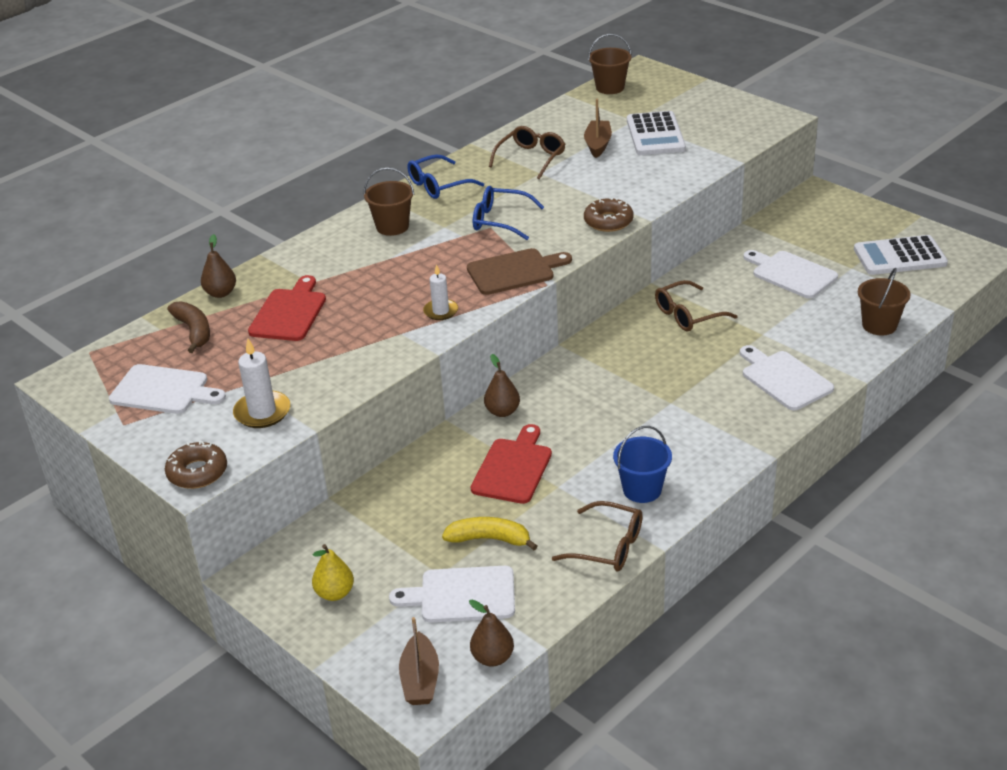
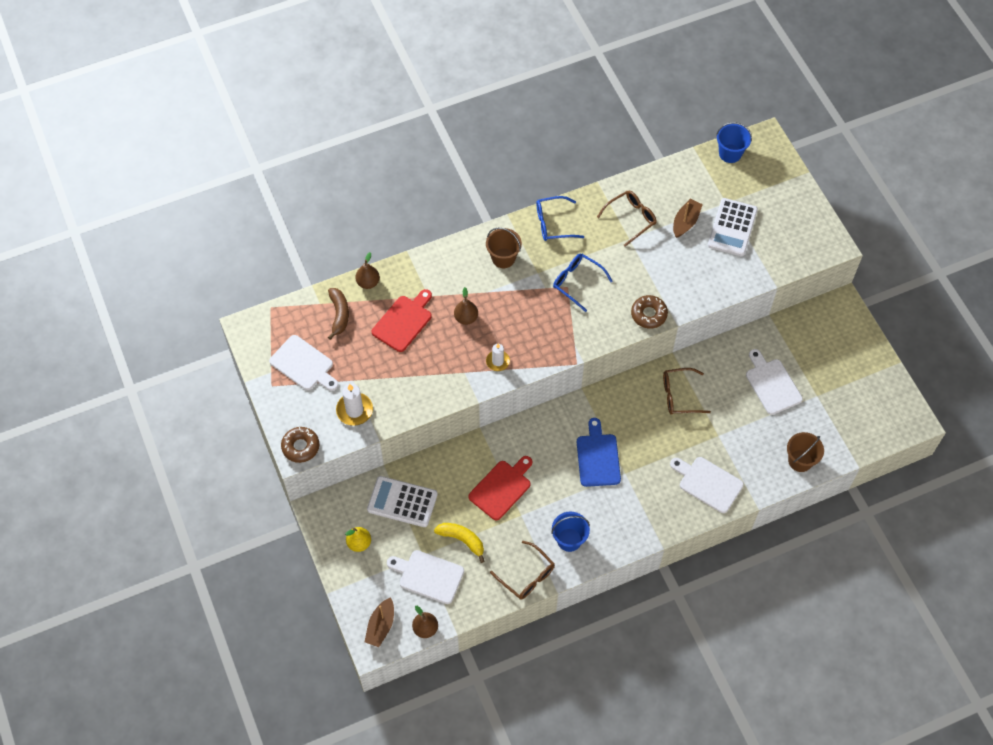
camera: 20 degrees right, 25 degrees up
brown cutting board [467,248,572,295] -> none
brown pear [484,354,520,417] -> brown pear moved to [454,287,478,325]
brown bucket [588,34,632,94] -> blue bucket [716,122,752,163]
white cutting board [740,345,834,410] -> white cutting board turned 45 degrees counterclockwise [670,457,744,513]
white calculator [854,235,948,275] -> white calculator moved to [367,476,438,527]
none -> blue cutting board [577,418,621,487]

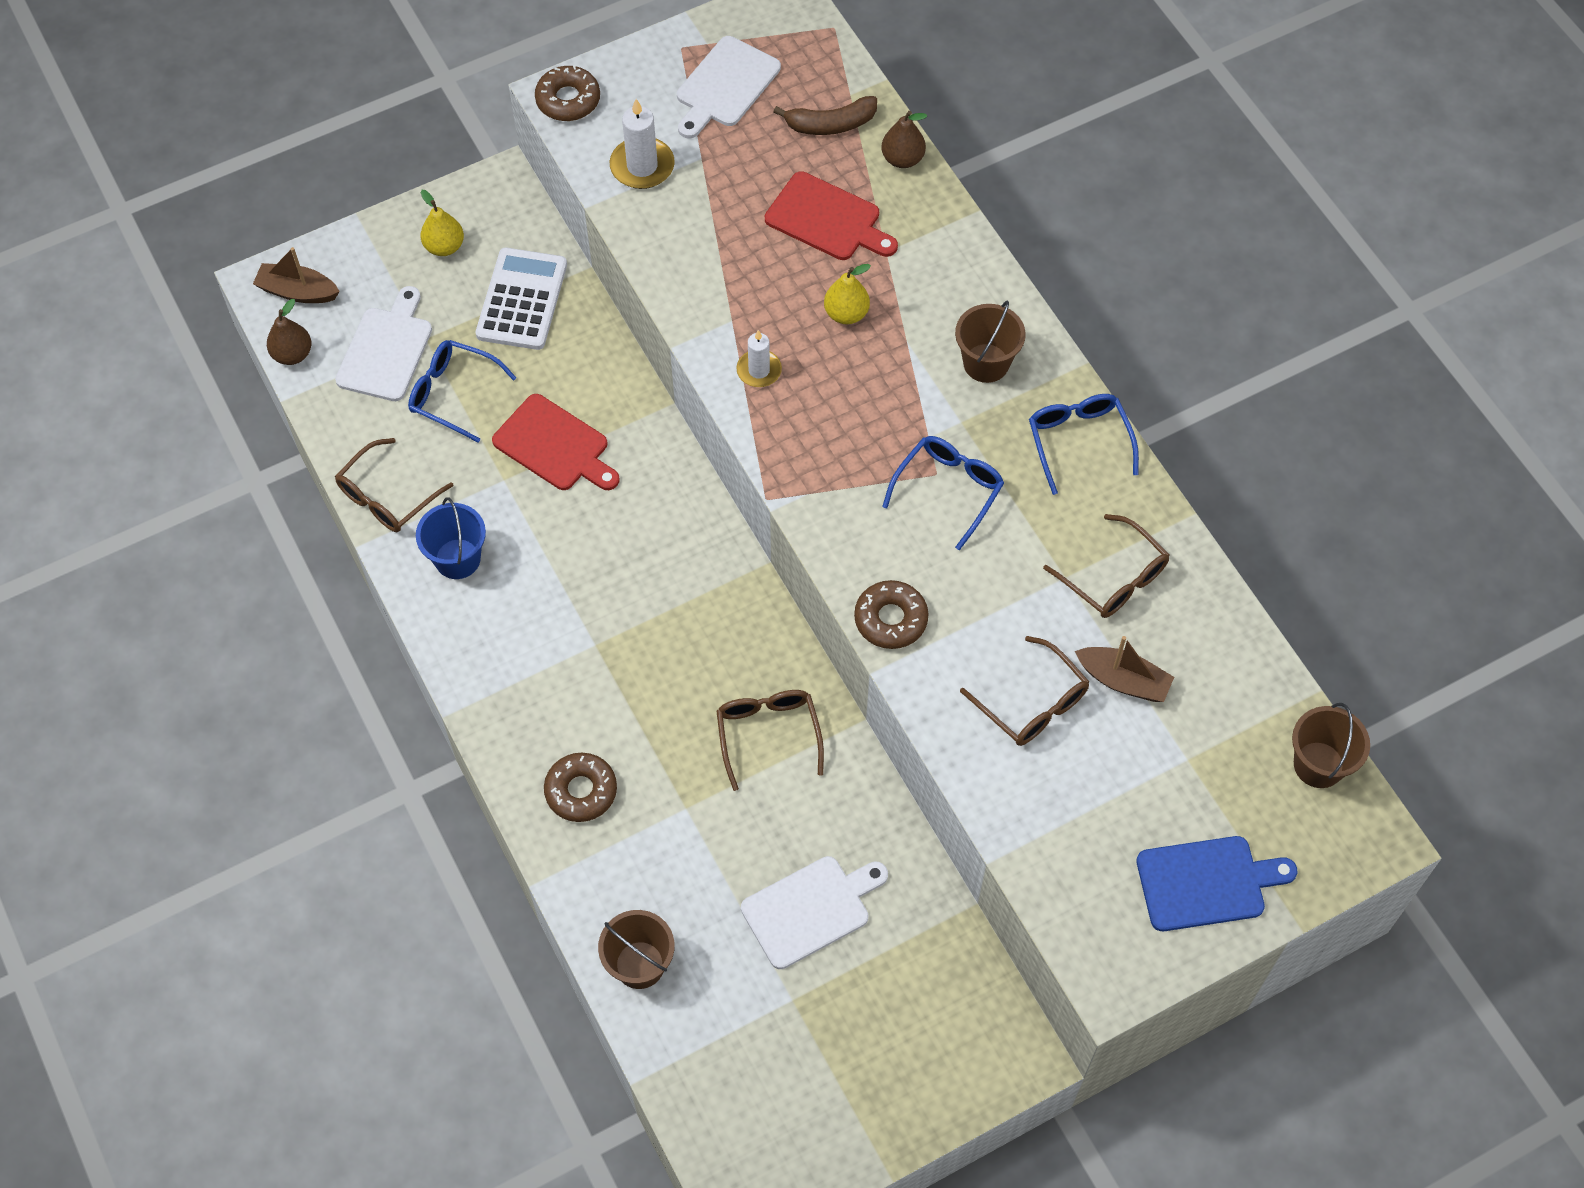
camera: 85 degrees right, 0 degrees up
yellow banana [434,523,485,563] -> blue glasses [408,340,517,442]
brown pear [454,287,478,325] -> yellow pear [824,264,871,324]
blue cutting board [577,418,621,487] -> blue cutting board moved to [1136,836,1298,931]
white cutting board [670,457,744,513] -> brown donut [544,753,617,822]
white calculator [708,198,758,256] -> none
blue bucket [716,122,752,163] -> brown bucket [1292,703,1370,788]
none -> brown glasses [960,636,1089,746]

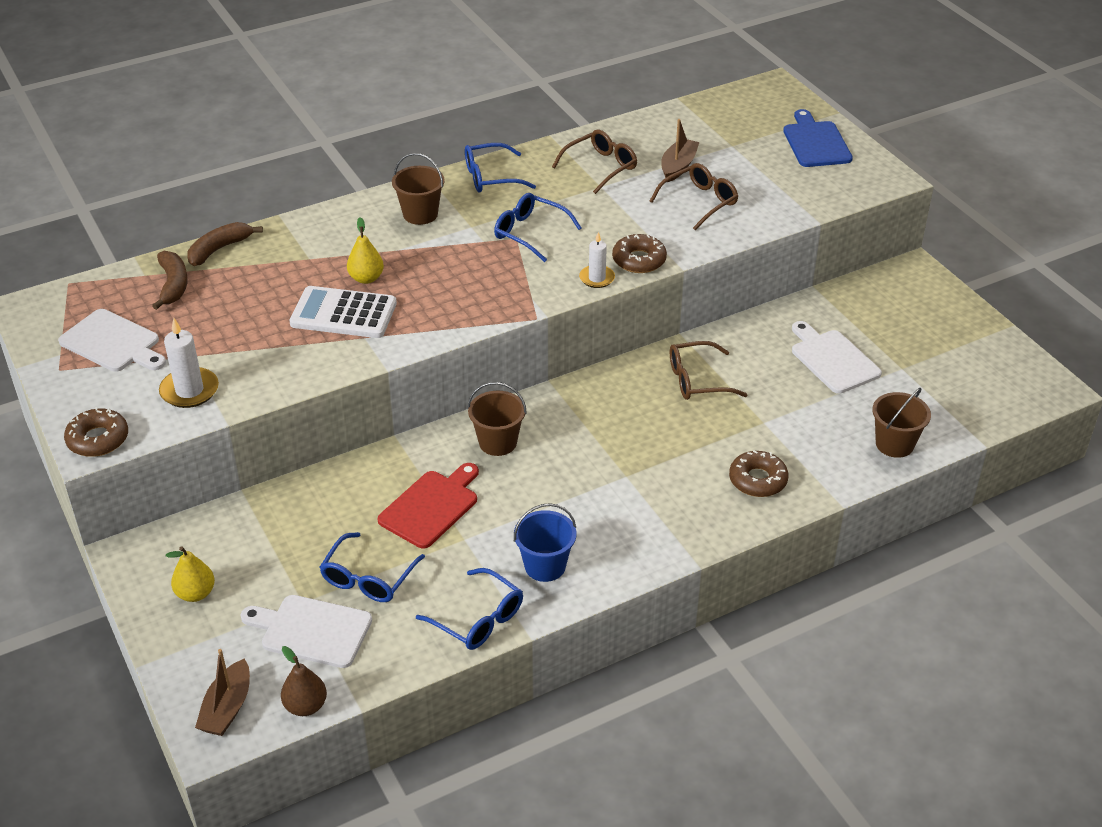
camera: 90 degrees left, 20 degrees down
brown glasses [335,438,454,532] -> blue glasses [416,568,523,650]
white calculator [476,248,567,350] -> white calculator moved to [289,286,397,338]
white candle [736,330,782,387] -> white candle moved to [579,232,615,288]
red cutting board [765,171,898,260] -> none
brown pear [881,111,927,168] -> brown banana [187,222,263,266]
brown bucket [1292,703,1370,788] -> brown bucket moved to [468,382,527,456]

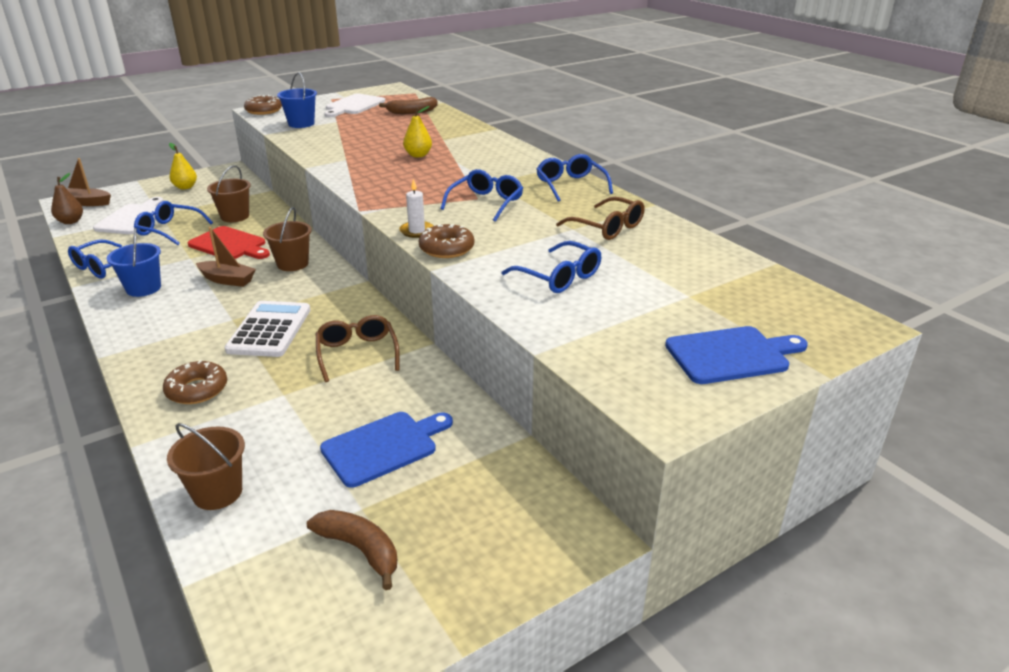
camera: 85 degrees right, 10 degrees down
white candle [159,318,219,408] -> blue bucket [277,72,317,128]
brown banana [187,222,263,266] -> brown banana moved to [307,510,397,590]
white calculator [289,286,397,338] -> white calculator moved to [225,301,310,357]
brown bucket [392,153,445,225] -> brown bucket moved to [207,165,251,222]
brown glasses [650,163,738,230] -> blue glasses [502,241,601,293]
brown boat [661,119,700,182] -> brown boat moved to [196,227,256,287]
white cutting board [792,321,882,394] -> blue cutting board [320,412,453,488]

